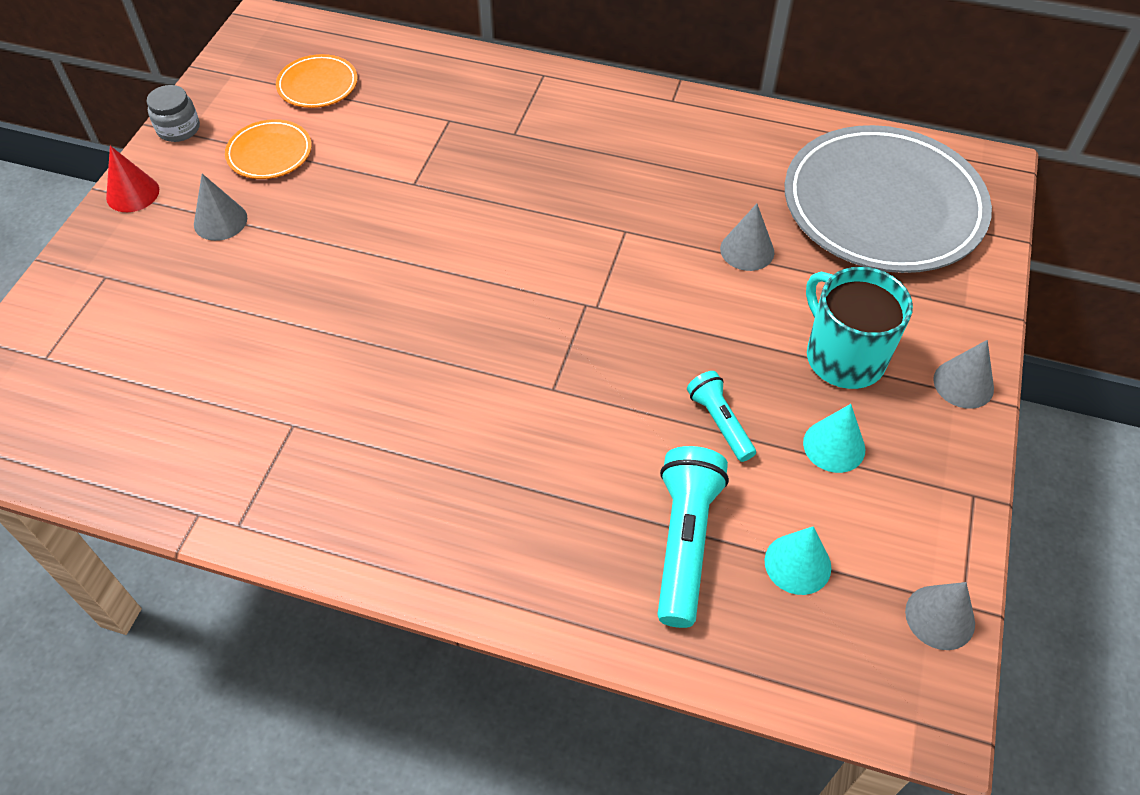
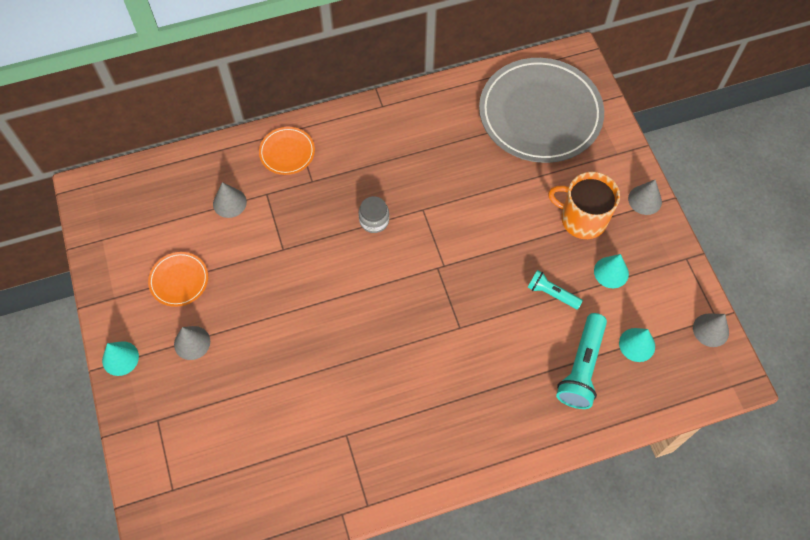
camera: 35 degrees left, 10 degrees up
red cone [106,146,159,212] -> turquoise cone [102,341,139,376]
grey jar [147,85,200,142] -> grey jar moved to [359,196,389,233]
orange plate [276,54,358,108] -> orange plate moved to [259,127,315,175]
turquoise flashlight [657,446,729,628] -> turquoise flashlight turned 135 degrees counterclockwise [556,313,607,409]
grey cone [720,204,774,271] -> grey cone moved to [213,182,247,218]
turquoise mug [806,267,913,389] -> orange mug [548,172,620,239]

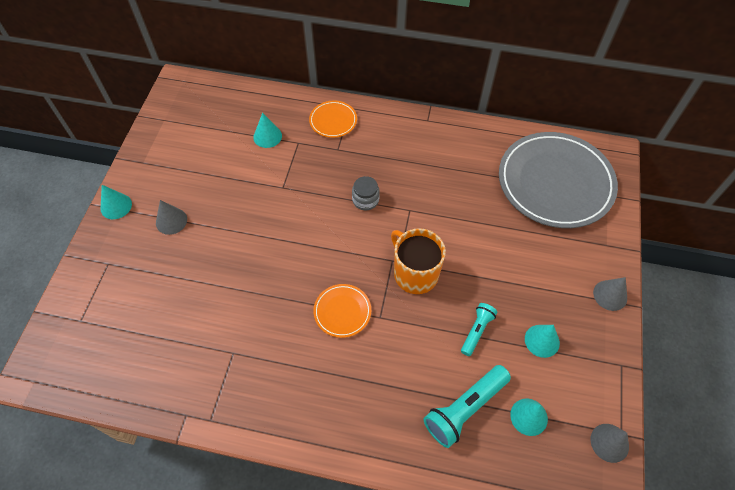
camera: 30 degrees right, 5 degrees down
orange plate [148,252,208,307] -> orange plate moved to [314,284,371,338]
grey cone [213,182,247,218] -> turquoise cone [253,113,282,148]
turquoise flashlight [527,270,583,309] -> turquoise flashlight turned 60 degrees clockwise [461,303,497,356]
orange mug [548,172,620,239] -> orange mug moved to [391,228,446,294]

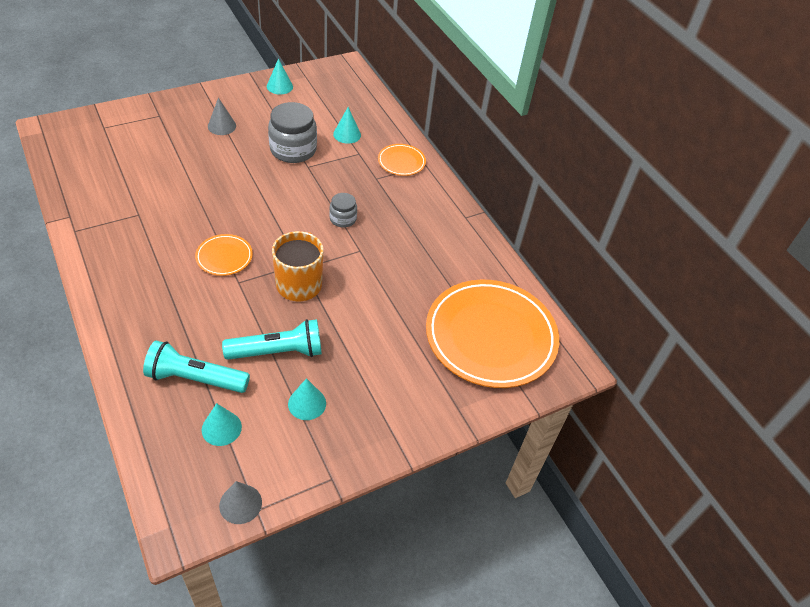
camera: 45 degrees right, 10 degrees down
turquoise cone [101,185,132,219] -> turquoise cone moved to [267,58,293,95]
turquoise flashlight [461,303,497,356] -> turquoise flashlight [222,319,322,360], size x1.70
grey plate [499,132,618,228] -> orange plate [426,280,559,388]
grey cone [593,277,627,311] -> none
none -> grey jar [268,102,317,163]

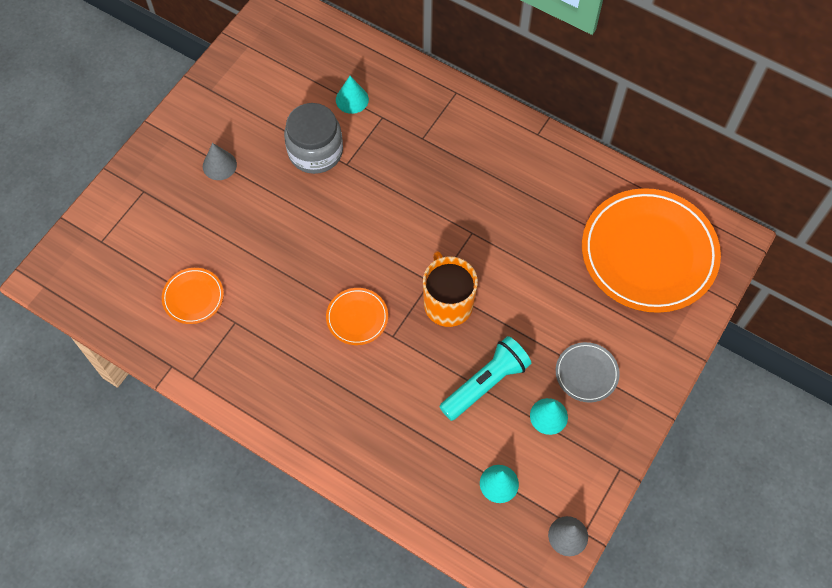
camera: 25 degrees left, 15 degrees up
turquoise flashlight [143,341,250,393] -> none
turquoise cone [267,58,293,95] -> none
grey jar [329,193,357,227] -> none
orange plate [378,144,426,176] -> orange plate moved to [162,268,224,324]
none -> grey plate [556,342,620,402]

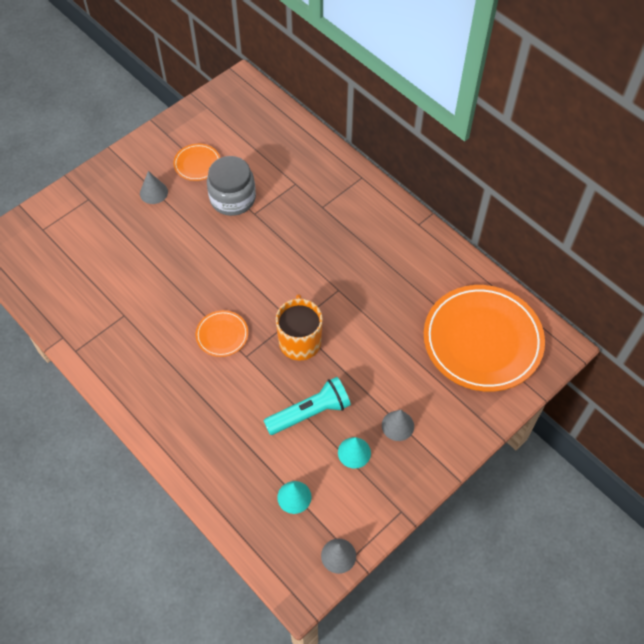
camera: 15 degrees right, 5 degrees down
orange plate [162,268,224,324] -> orange plate moved to [173,144,220,181]
turquoise cone [336,76,369,114] -> none
grey plate [556,342,620,402] -> grey cone [382,410,414,441]

